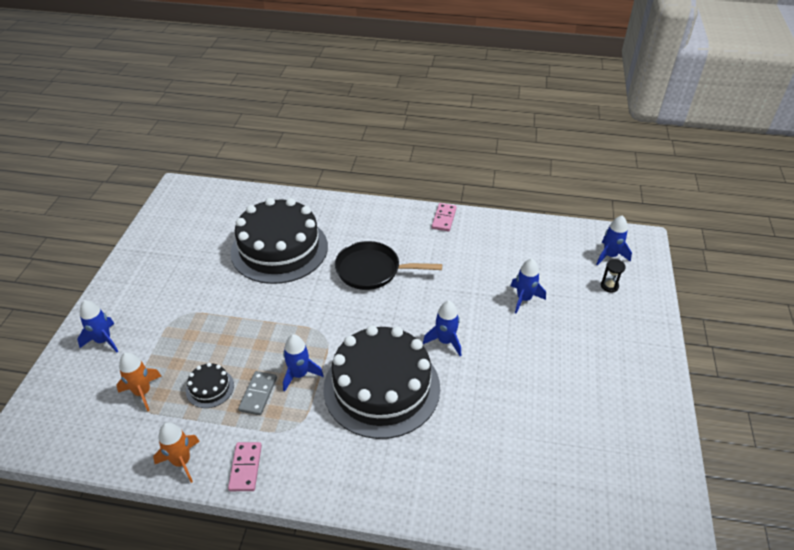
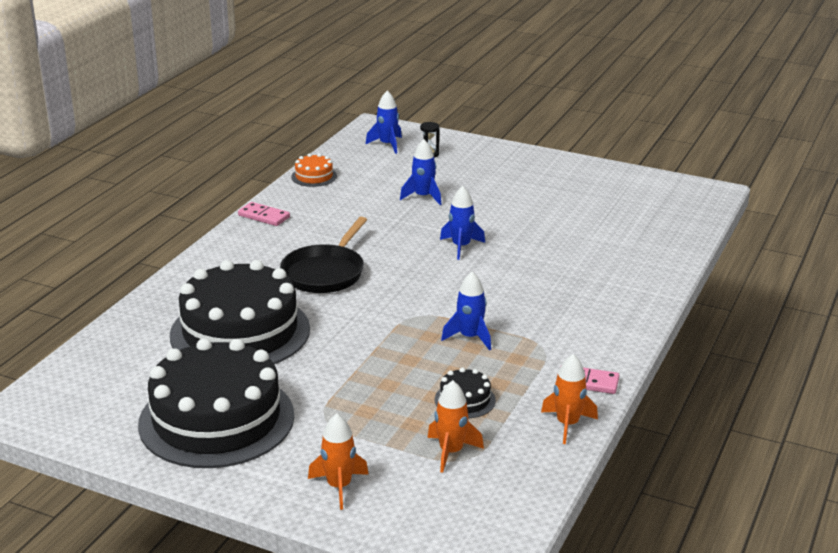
camera: 75 degrees left, 15 degrees down
blue rocket [77,300,119,352] -> orange rocket [308,413,369,510]
grey domino [238,371,277,415] -> none
black cake [323,325,440,439] -> black cake moved to [138,338,294,468]
none -> orange cake [291,154,337,187]

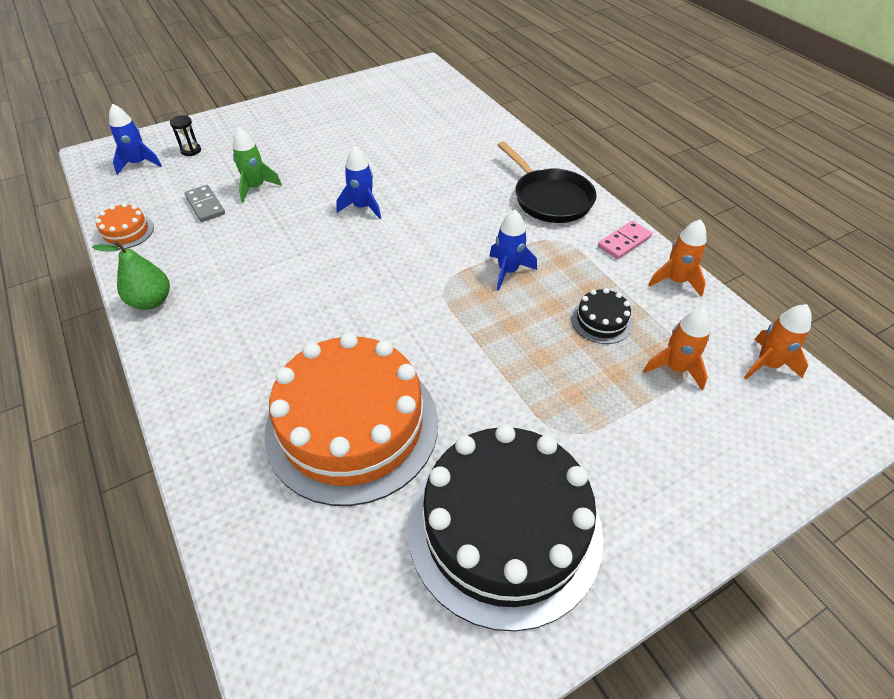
camera: 55 degrees left, 20 degrees up
black cake [170,260,310,364] -> orange cake [265,333,438,506]
pink domino [238,202,290,226] -> green pear [92,240,170,310]
black pan [280,217,367,293] -> black pan moved to [498,141,597,223]
orange rocket [308,413,369,510] -> orange rocket moved to [744,304,812,379]
blue rocket [400,139,442,205] -> green rocket [233,127,282,202]
none -> grey domino [184,185,225,222]

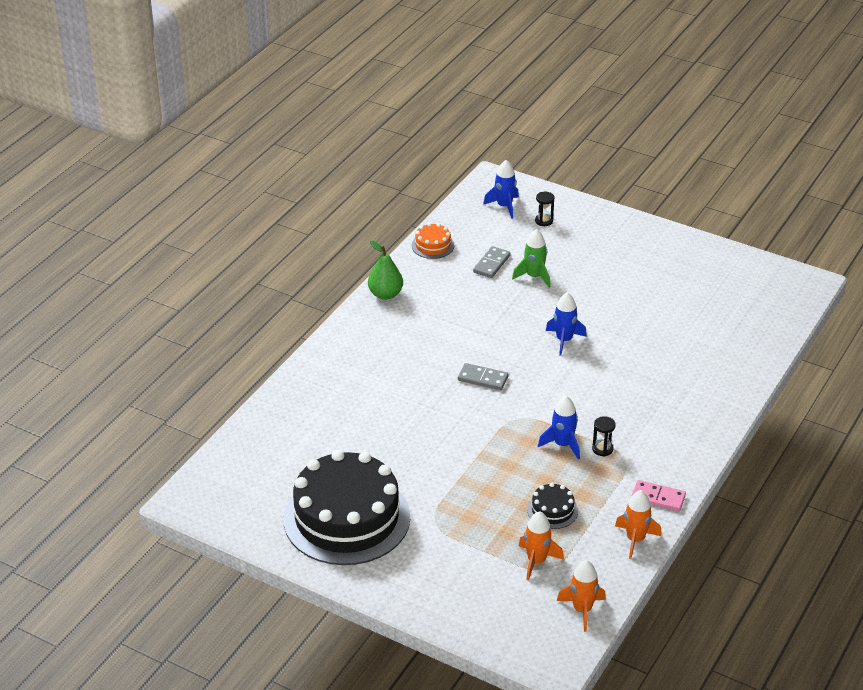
camera: 60 degrees right, 10 degrees down
orange cake [265,333,438,506] -> none
black pan [498,141,597,223] -> none
none -> grey domino [458,363,508,390]
none -> black hourglass [592,416,616,457]

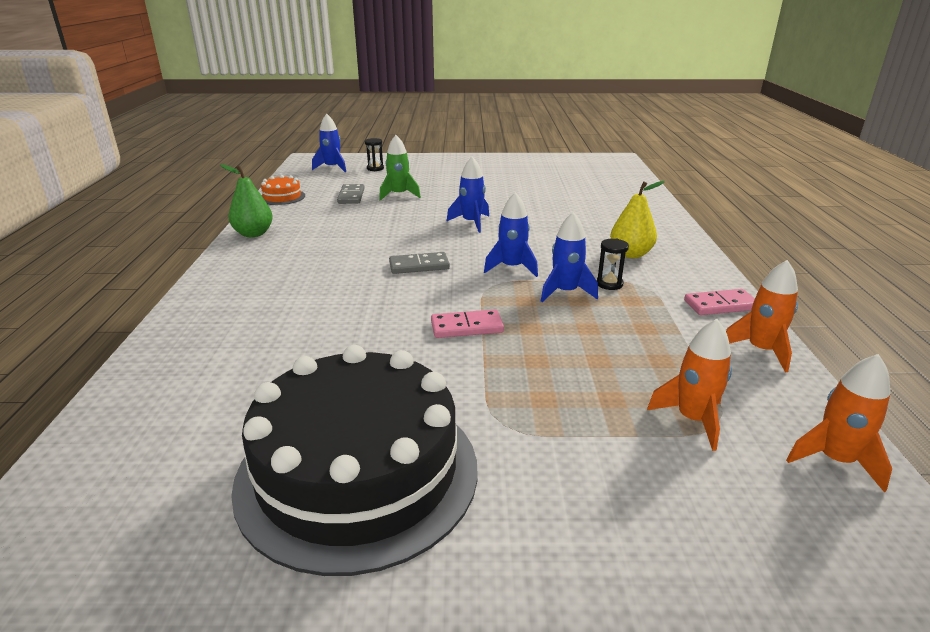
camera: 30 degrees left, 10 degrees down
black cake [527,483,578,529] -> none
none -> pink domino [431,309,504,338]
none -> blue rocket [484,192,538,277]
none -> yellow pear [610,181,665,258]

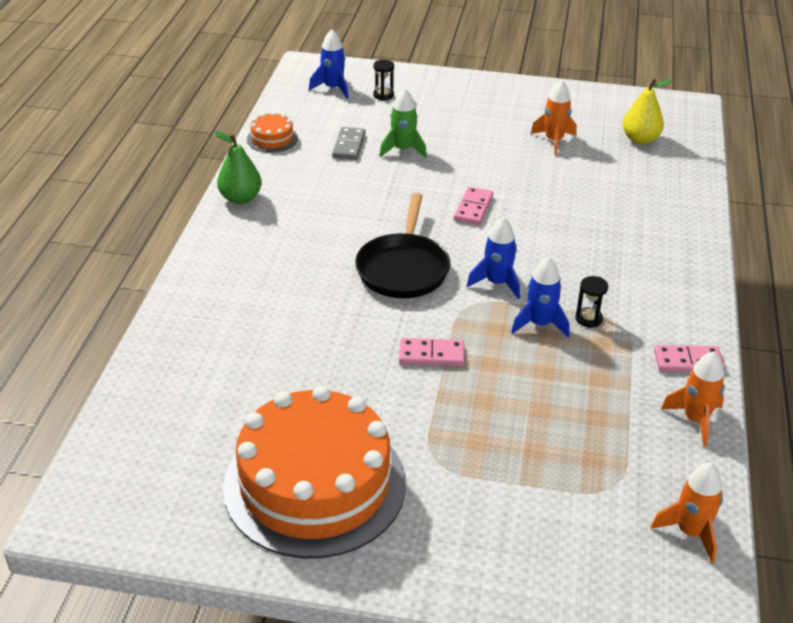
camera: 10 degrees right, 10 degrees up
black cake [231,345,478,576] -> orange cake [223,386,406,558]
grey domino [389,252,450,274] -> black pan [355,193,450,298]
blue rocket [447,157,489,233] -> pink domino [454,187,493,225]
yellow pear [610,181,665,258] -> yellow pear moved to [622,79,672,144]
orange rocket [647,319,732,451] -> orange rocket moved to [531,80,577,155]

